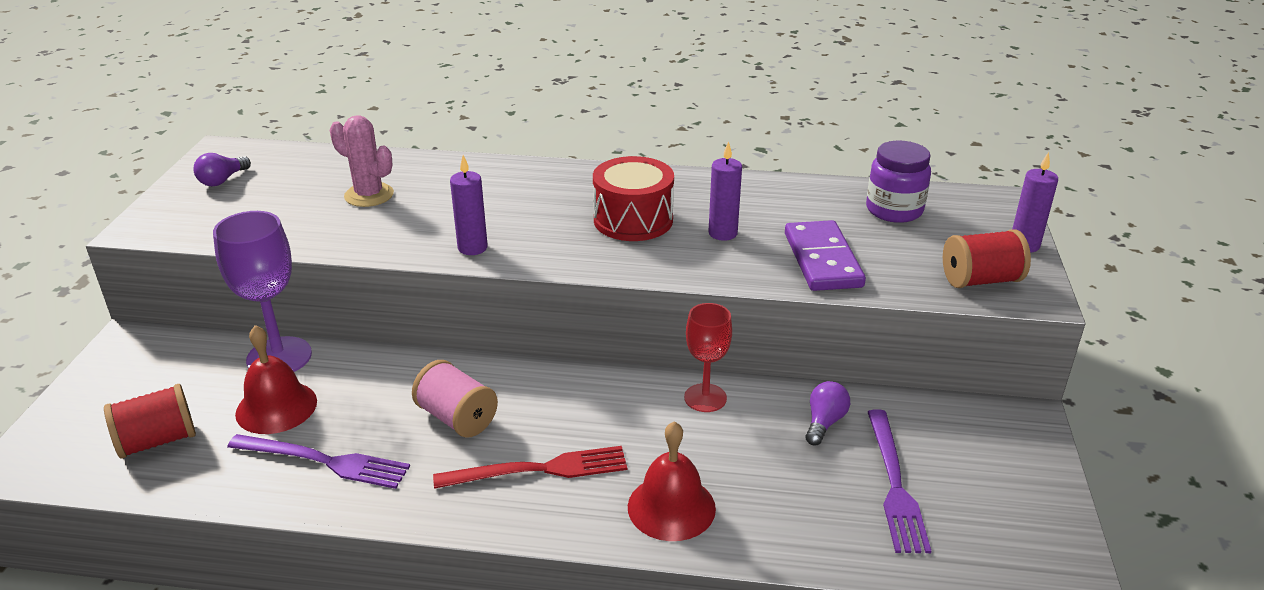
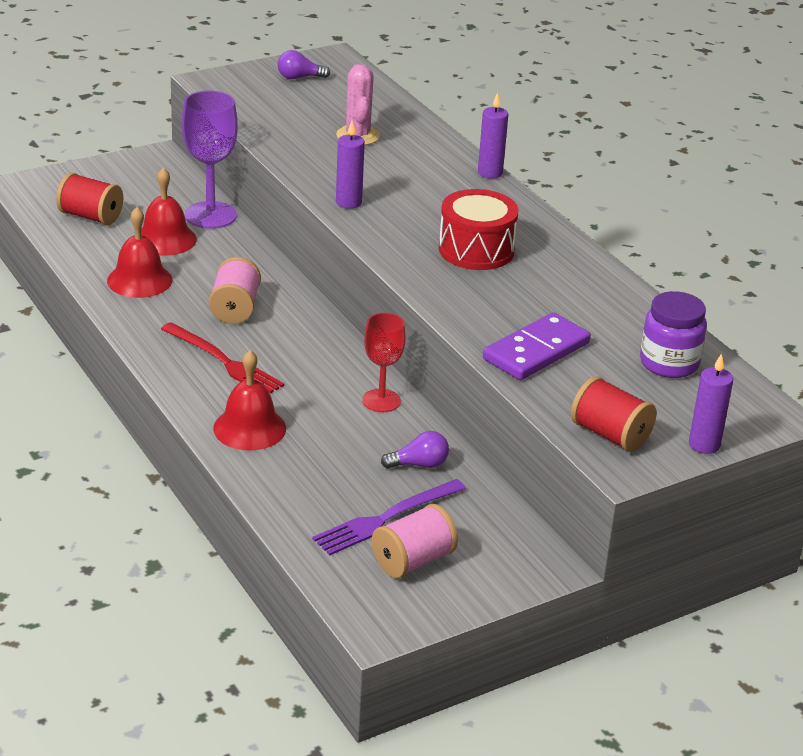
camera: 50 degrees right, 0 degrees up
purple fork [227,434,410,489] -> red bell [107,207,172,298]
purple candle [708,141,742,241] -> purple candle moved to [478,92,508,179]
none -> pink spool [372,504,458,578]

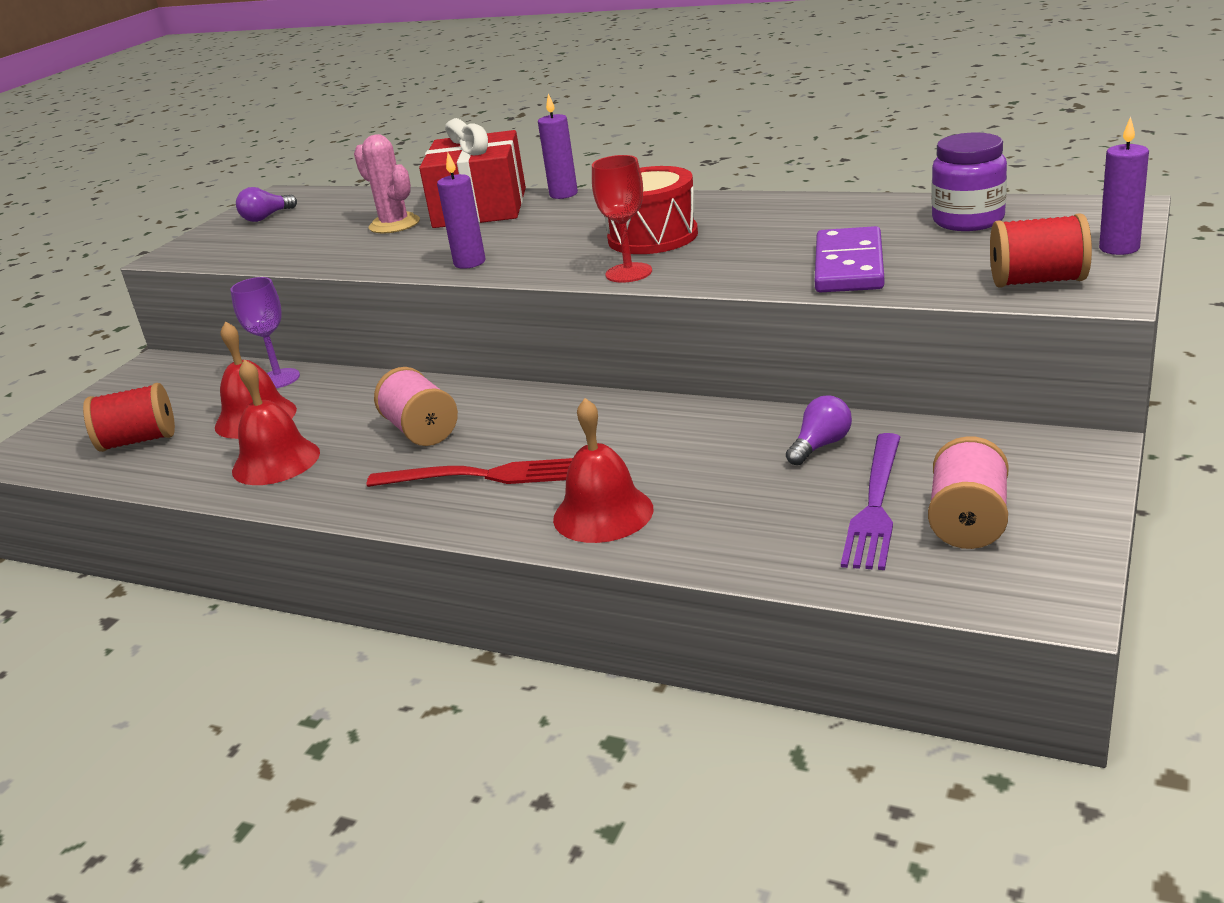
camera: 30 degrees left, 5 degrees down
purple goblet [182,91,238,229] -> purple goblet [230,277,300,388], size x0.64
red goblet [362,313,406,412] -> red goblet moved to [592,155,652,283]
none -> red gift [419,118,526,228]

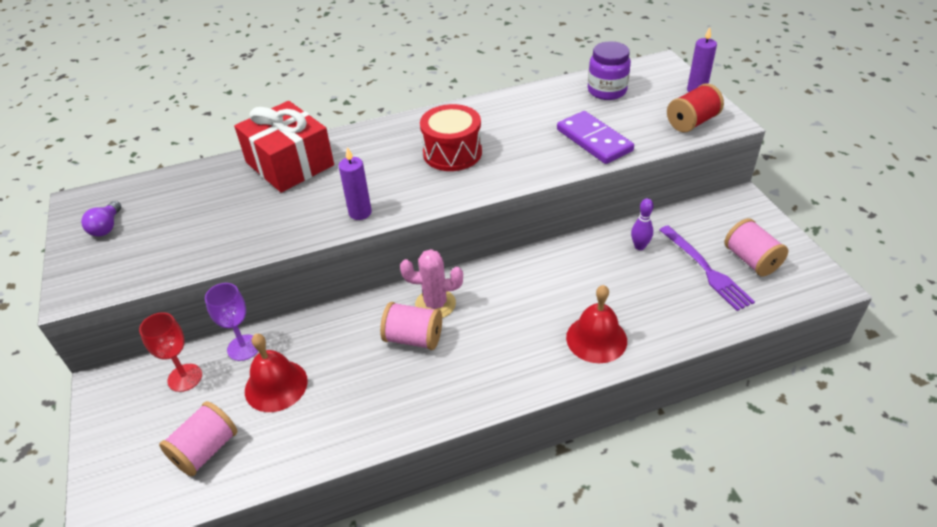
camera: 45 degrees left, 15 degrees up
red spool [83,383,175,452] -> pink spool [159,401,238,477]
red bell [232,359,320,485] -> none
pink cactus [354,134,420,233] -> pink cactus moved to [400,249,463,318]
red fork [367,458,573,487] -> none
purple candle [538,94,578,199] -> none
red goblet [592,155,652,283] -> red goblet moved to [139,312,202,392]
purple light bulb [786,395,852,466] -> purple bowling pin [631,198,654,250]

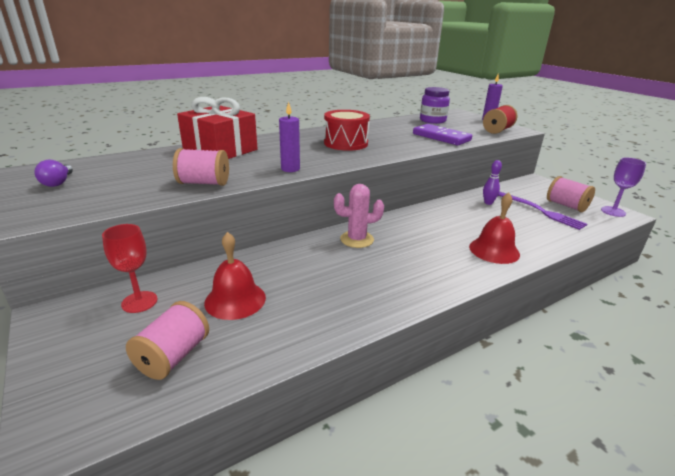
camera: 15 degrees left, 15 degrees down
purple goblet [205,283,258,361] -> purple goblet moved to [601,157,646,217]
pink spool [380,302,442,350] -> pink spool moved to [173,148,229,186]

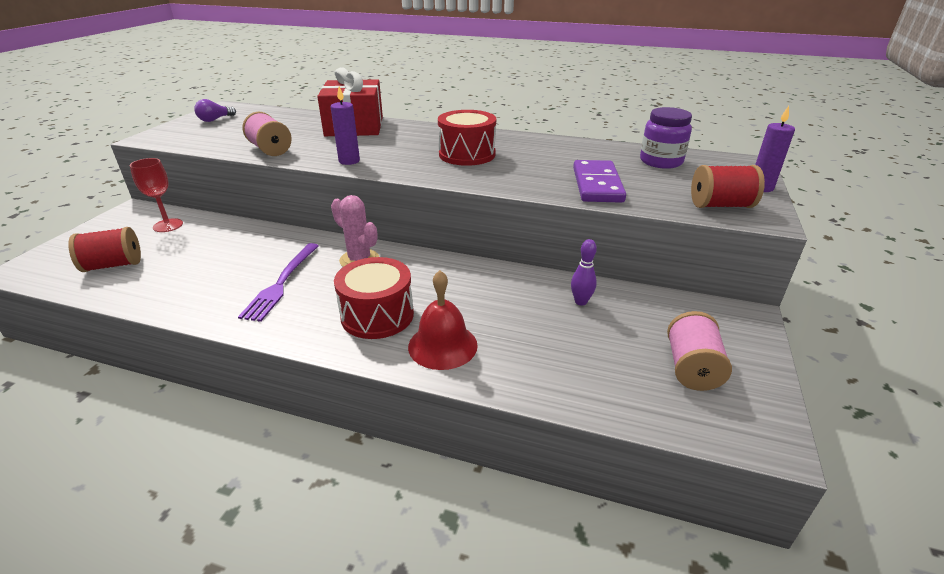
camera: 50 degrees right, 5 degrees up
pink spool [126,301,209,380] -> red spool [68,227,141,272]
red bell [204,232,266,320] -> none
purple fork [498,192,588,230] -> purple fork moved to [238,243,319,322]
purple goblet [601,157,646,217] -> none
none -> red drum [334,257,414,339]

